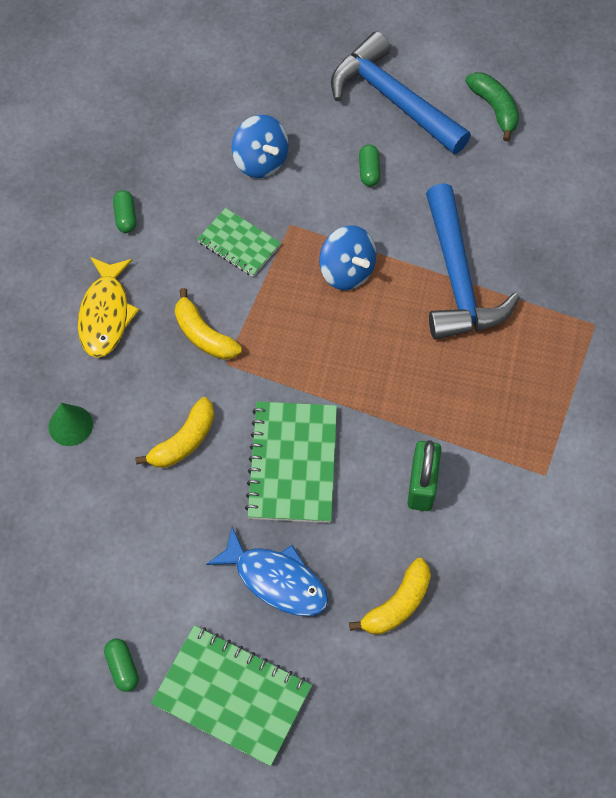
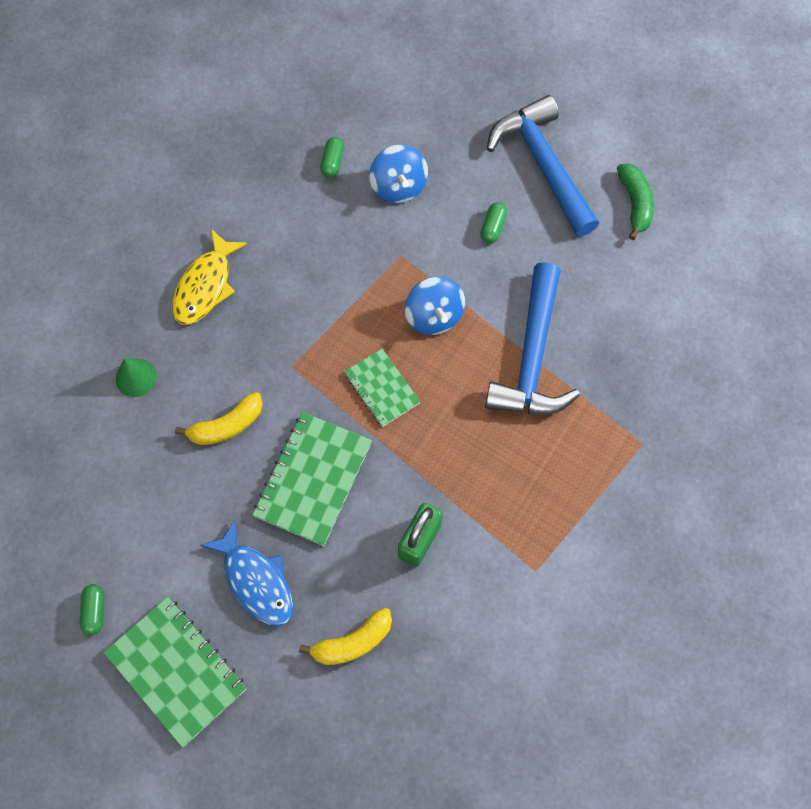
camera: 20 degrees right, 5 degrees up
green capsule [113,190,136,233] -> green capsule moved to [320,137,344,178]
yellow banana [175,288,242,360] -> none
green notebook [197,208,281,277] -> green notebook moved to [344,348,420,427]

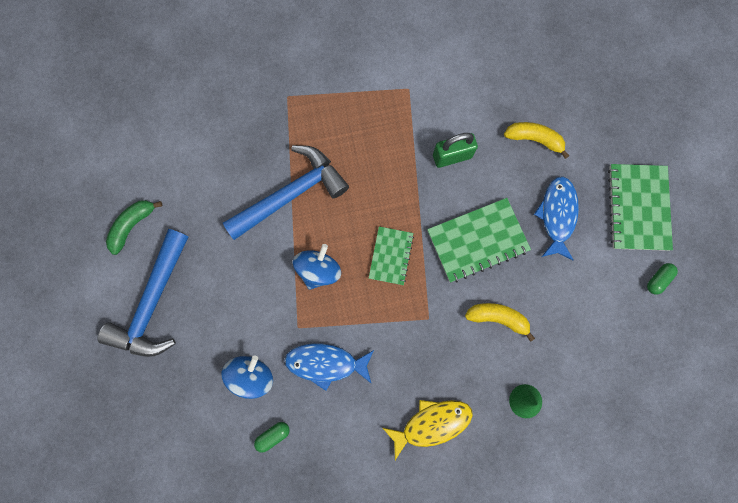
camera: 135 degrees left, 10 degrees up
green capsule [480,202,507,243] -> none
none -> blue fish [284,344,374,391]

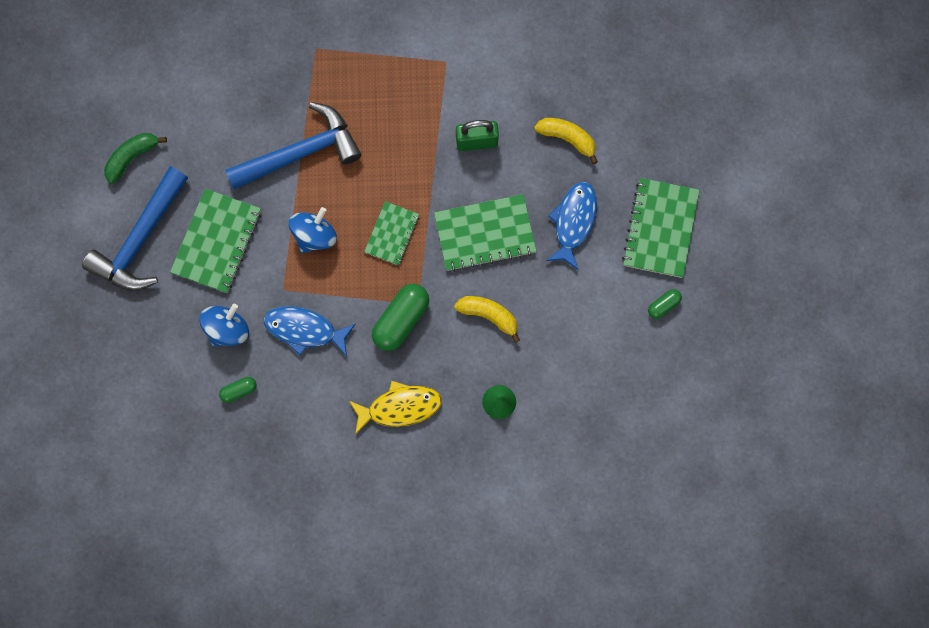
camera: 10 degrees right, 0 degrees up
none -> green notebook [170,188,261,293]
none -> green capsule [372,284,429,351]

